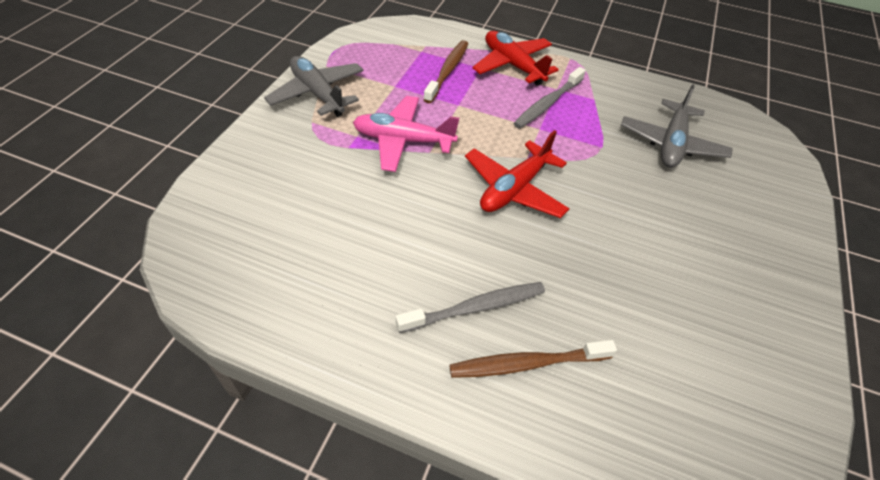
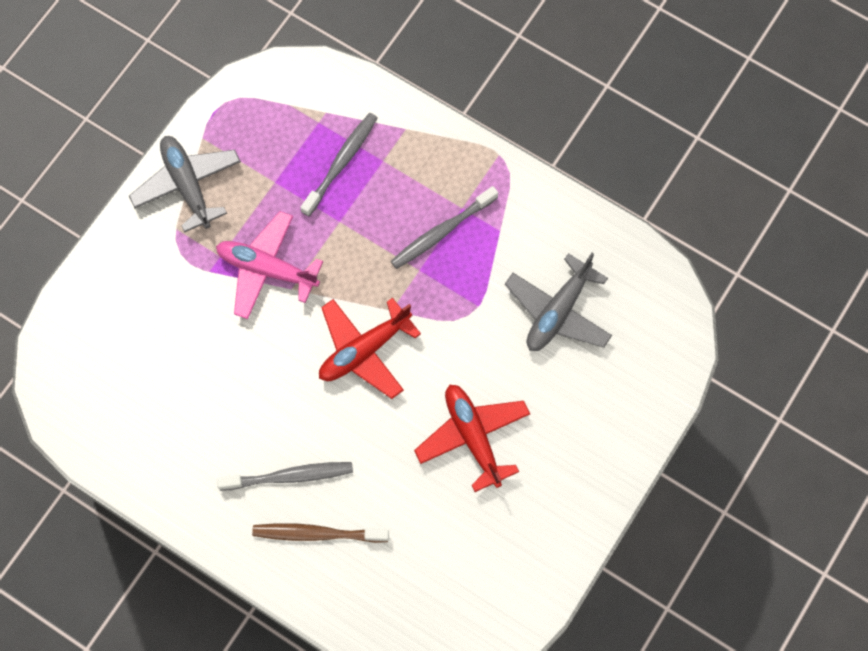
camera: 15 degrees right, 20 degrees up
brown toothbrush [423,40,468,103] -> grey toothbrush [300,113,377,216]
red plane [472,31,559,86] -> red plane moved to [414,385,530,492]

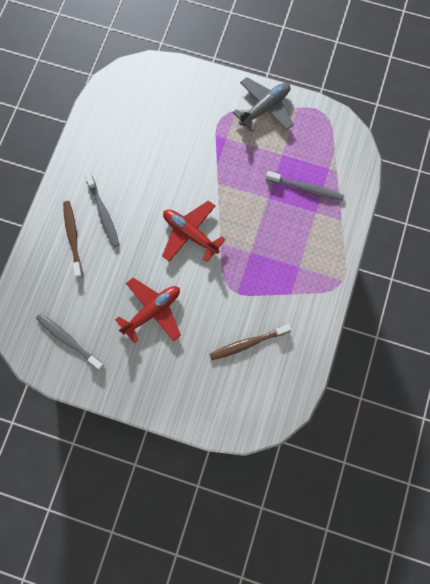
camera: 75 degrees right, 5 degrees up
pink plane [216,211,323,319] -> none
grey toothbrush [391,186,498,269] -> grey toothbrush moved to [36,313,104,370]
grey plane [505,253,612,351] -> brown toothbrush [209,324,292,360]

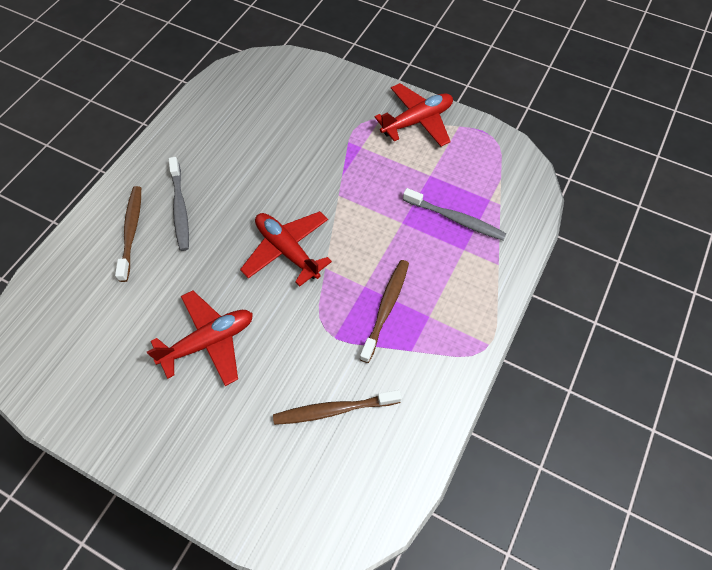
camera: 10 degrees right, 15 degrees down
grey toothbrush [36,313,104,370] -> none
grey plane [233,77,294,132] -> red plane [375,83,453,146]
none -> brown toothbrush [360,260,409,363]

